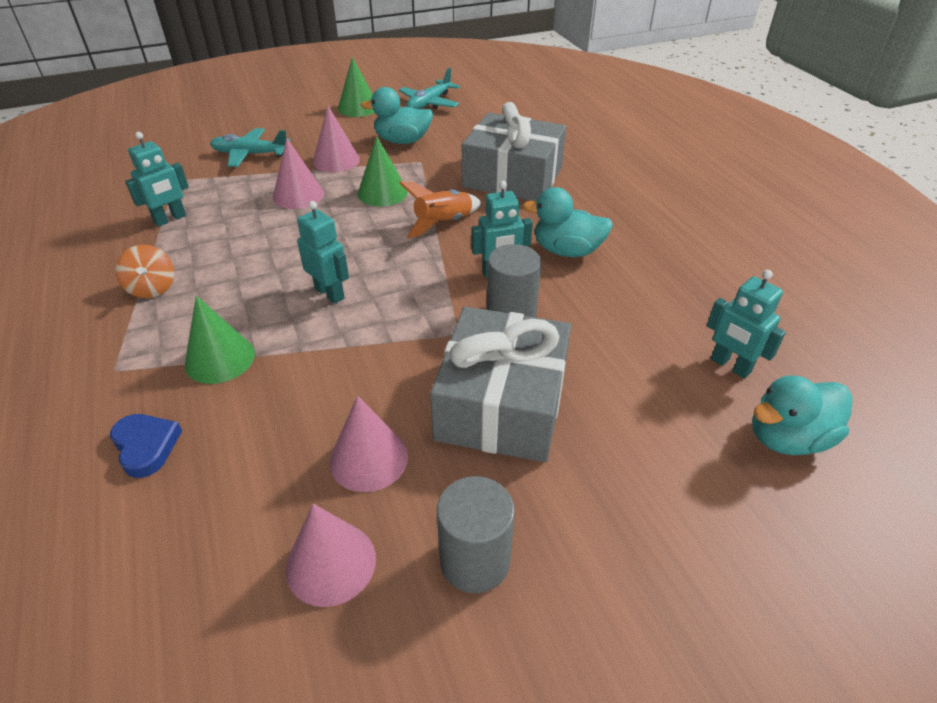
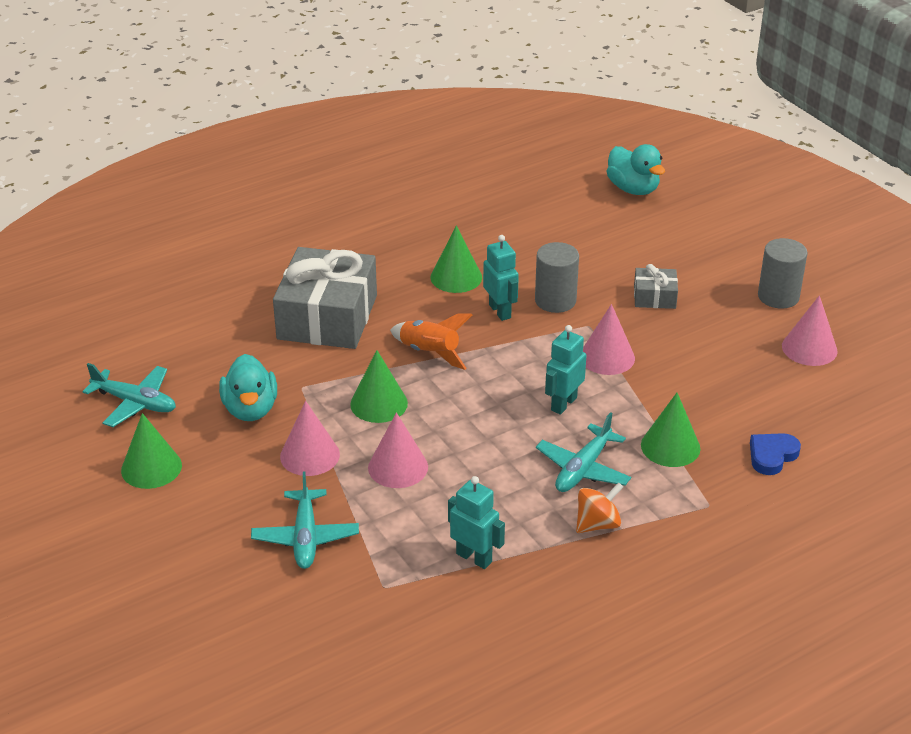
camera: 100 degrees left, 5 degrees down
pink cone [329,396,408,492] -> pink cone moved to [583,304,635,375]
grey gift [430,306,571,462] -> grey gift [634,264,678,309], size x0.46
turquoise duck [522,187,613,257] -> green cone [431,226,482,293]
turquoise robot [707,270,786,379] -> none
none -> turquoise plane [536,412,631,492]

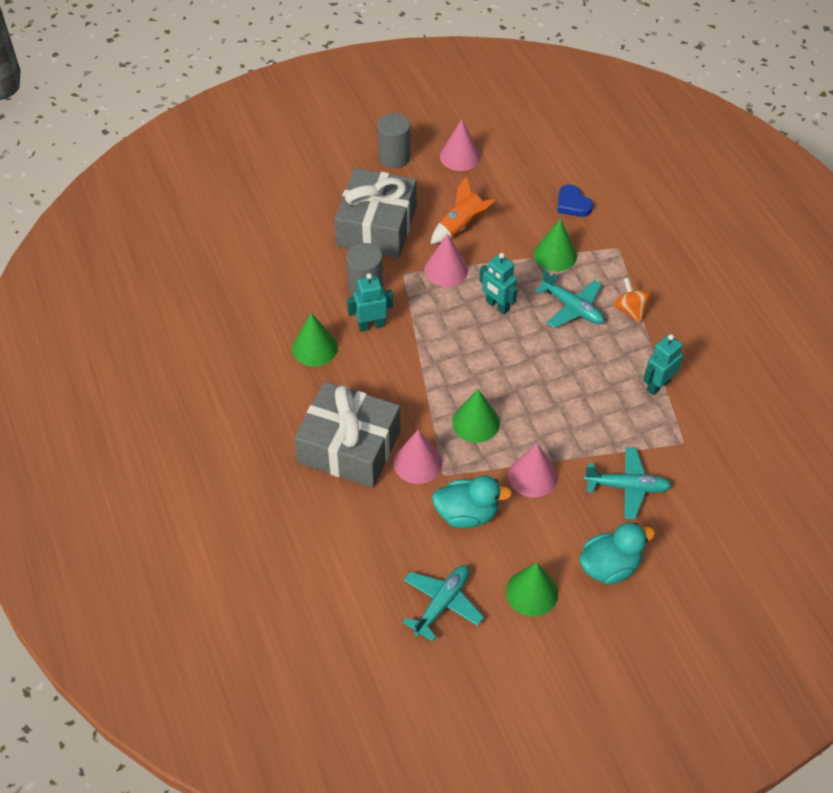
camera: 80 degrees left, 15 degrees up
pink cone [368,412,428,488] -> pink cone moved to [394,430,442,484]
orange rocket [390,314,472,370] -> orange rocket moved to [431,177,496,244]
turquoise duck [606,144,665,195] -> turquoise duck moved to [579,522,655,585]
grey gift [634,264,678,309] -> grey gift [335,168,417,258], size x2.18

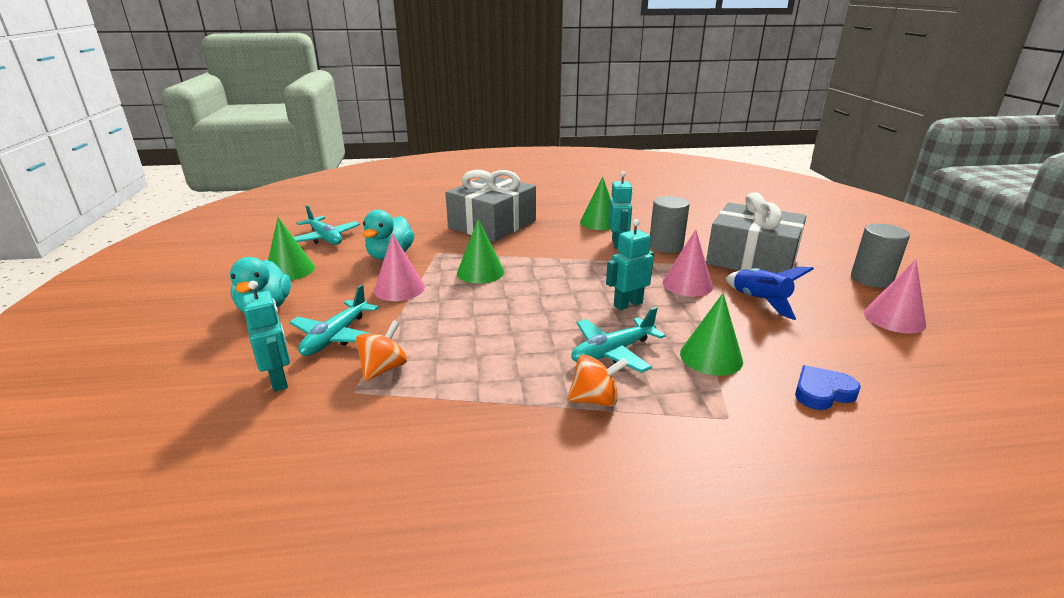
camera: 105 degrees right, 25 degrees down
pink cone [394,430,442,484] -> none
orange rocket [431,177,496,244] -> blue rocket [726,267,814,320]
turquoise robot [643,334,683,395] -> turquoise robot moved to [242,281,290,392]
none -> orange spinning top [356,320,407,381]

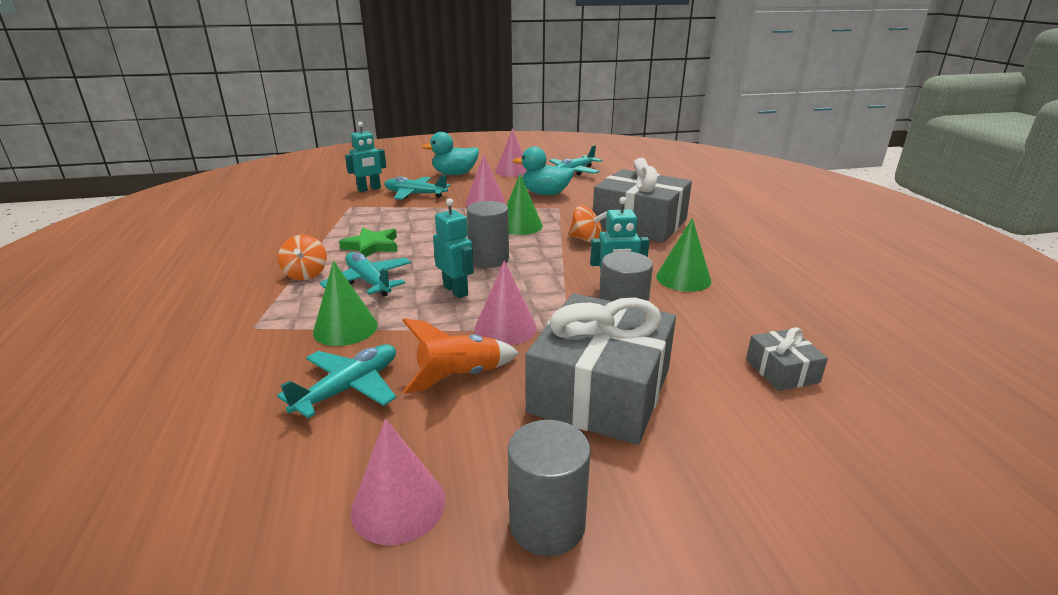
camera: 85 degrees right, 0 degrees up
green cone [268,218,315,280] -> pink cone [495,128,527,177]
orange spinning top [356,320,407,381] -> orange spinning top moved to [568,206,607,243]
blue rocket [726,267,814,320] -> orange rocket [402,318,519,394]
blue heart [795,365,861,410] -> none
none -> turquoise plane [277,344,396,418]
none -> green star [339,227,398,257]
none -> grey cylinder [467,201,509,268]
none -> grey gift [746,327,828,391]

